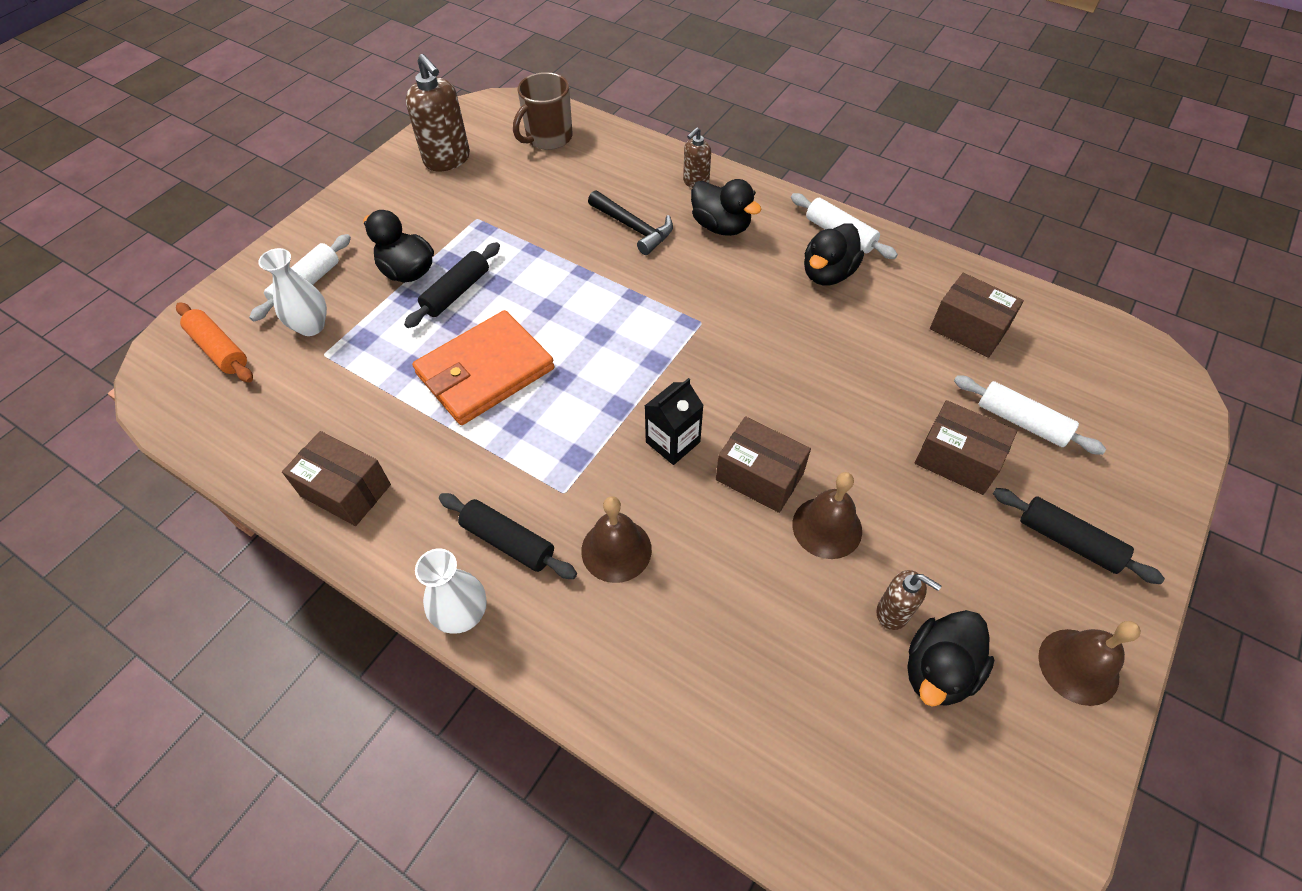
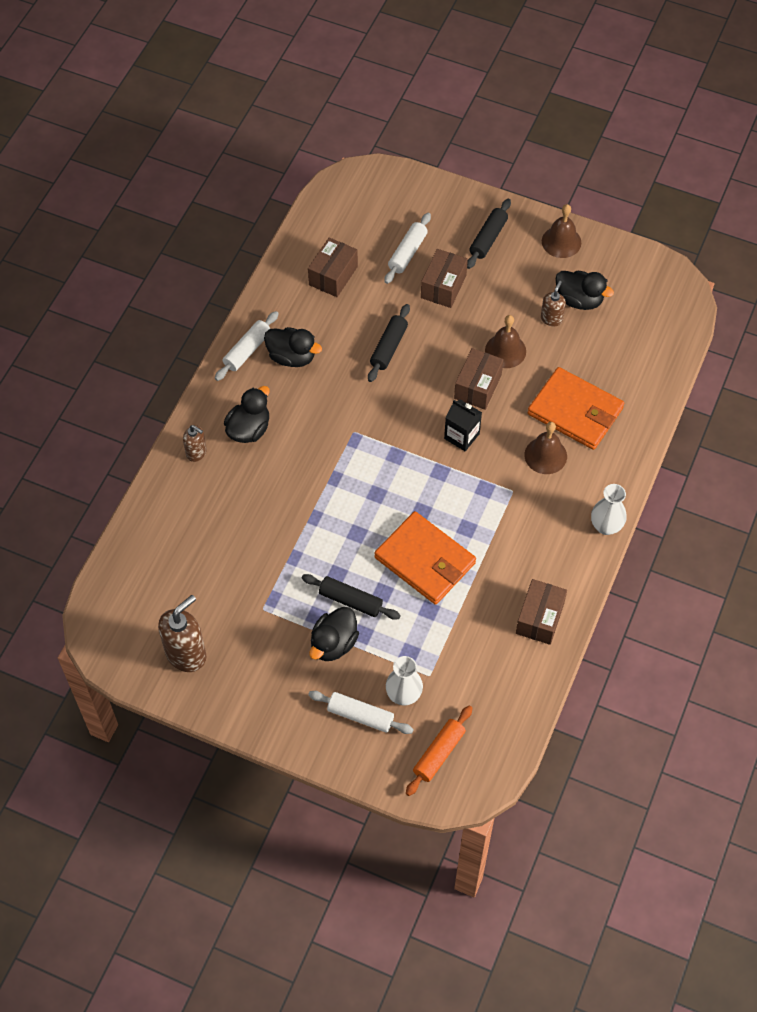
camera: 100 degrees left, 5 degrees up
black rolling pin [439,493,577,579] -> black rolling pin moved to [368,304,410,382]
brown mug [513,72,572,150] -> none
black hammer [588,190,673,255] -> none
none -> orange wallet [528,367,624,450]

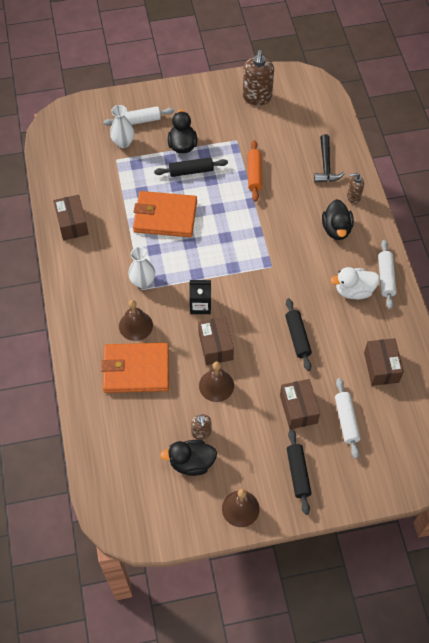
camera: 145 degrees right, 0 degrees up
black duck [264,327,322,367] -> white duck [330,267,380,299]
orange rolling pin [406,706,472,796] -> orange rolling pin moved to [248,140,262,202]
white vase [591,484,627,535] -> white vase moved to [128,247,155,288]
none -> black hammer [314,134,345,182]

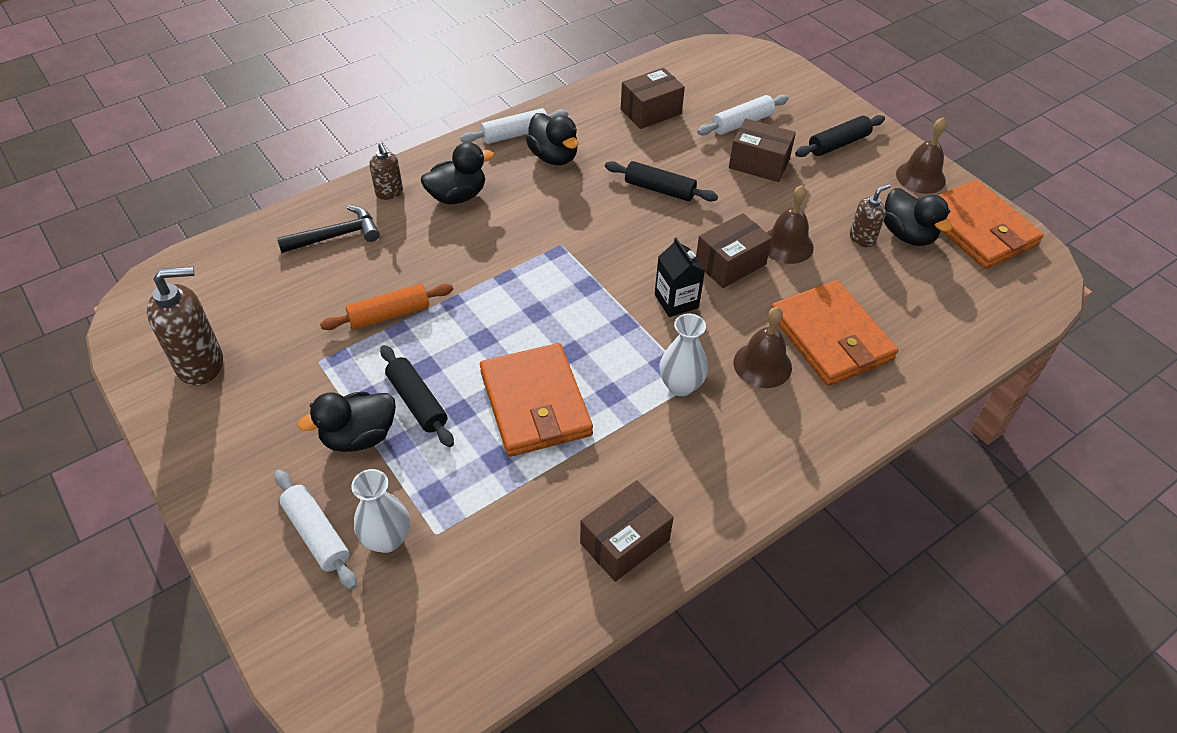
camera: 115 degrees left, 10 degrees down
brown box [280,379,320,429] -> brown box turned 60 degrees clockwise [729,118,796,182]
black rolling pin [285,298,312,371] -> black rolling pin turned 60 degrees clockwise [605,161,718,202]
white duck [330,267,380,299] -> black duck [526,113,579,165]
none -> orange wallet [938,180,1044,269]

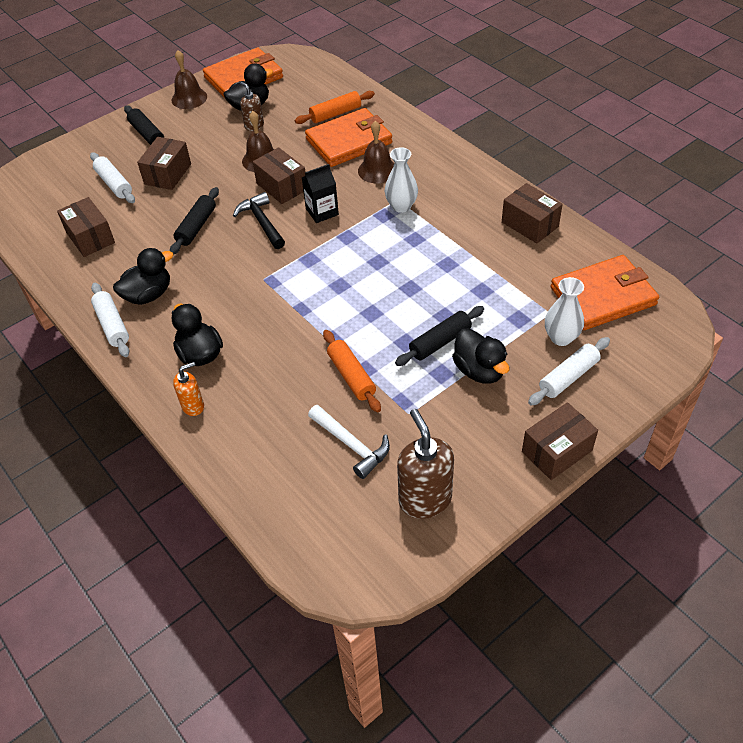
camera: 90 degrees left, 0 degrees up
black hammer [277,205,380,253] -> black hammer moved to [233,192,285,249]
brown soap dispenser [369,143,403,200] -> orange soap dispenser [173,362,204,416]
orange wallet [480,343,593,457] -> orange wallet moved to [551,255,659,330]
none -> orange rolling pin [295,91,375,124]
none -> white hammer [308,405,390,479]
none -> brown box [522,402,598,480]

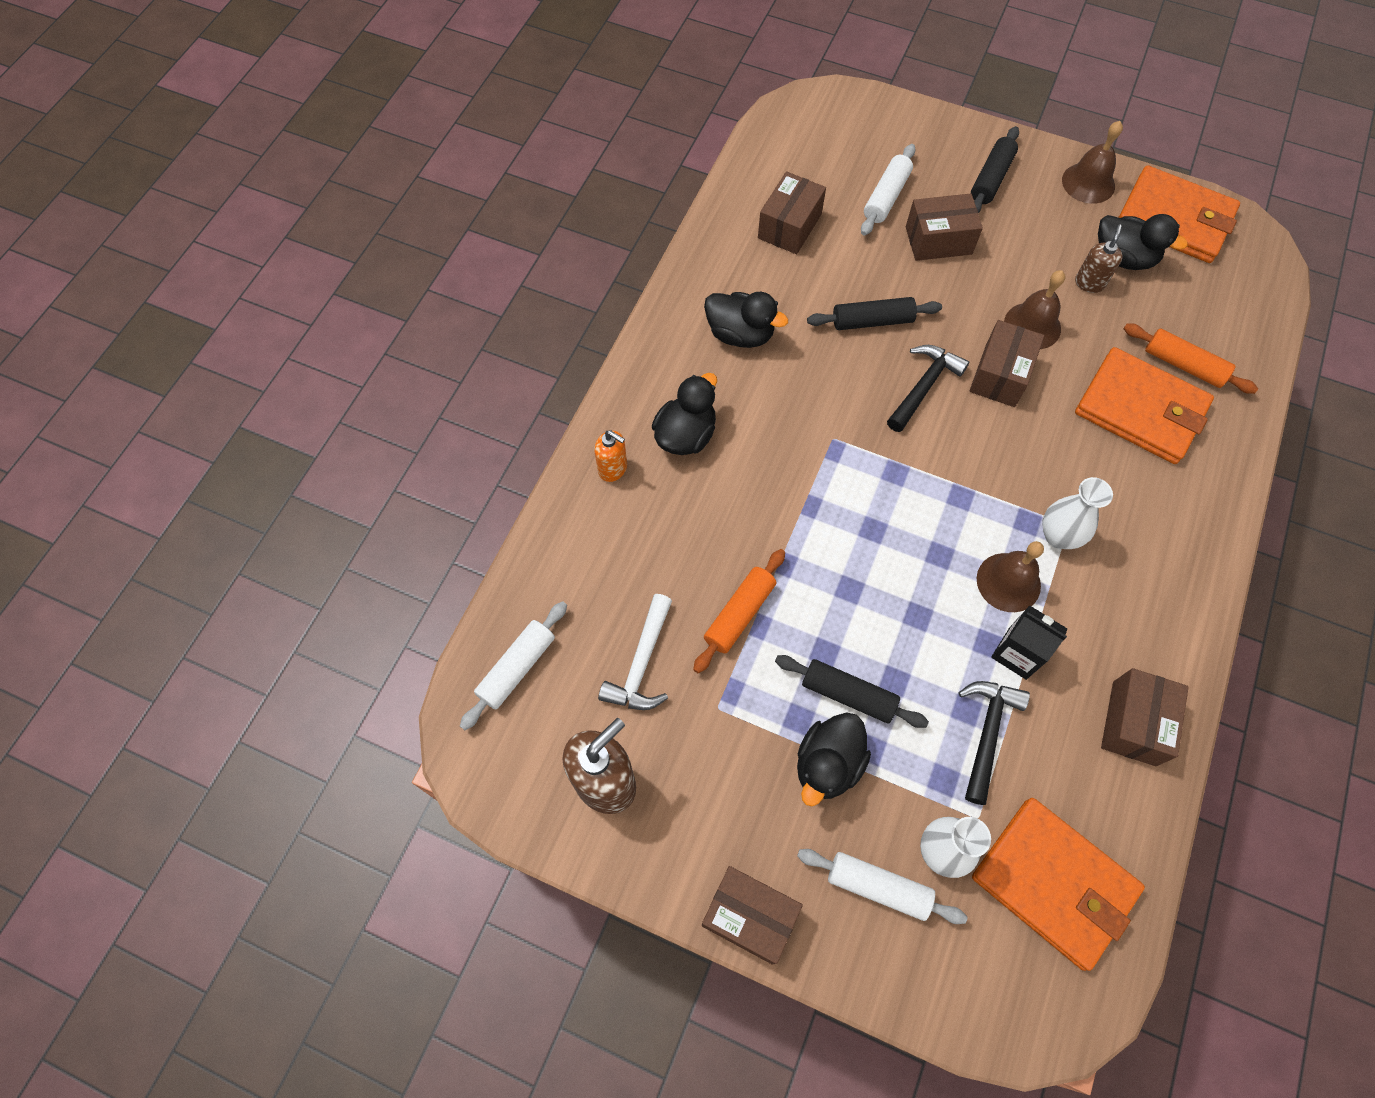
camera: 60 degrees right, 15 degrees up
white rolling pin [91,283,129,357] -> white rolling pin moved to [460,601,567,730]
black carton [302,164,339,223] -> black carton moved to [991,605,1067,680]
brown bell [358,121,395,183] -> brown bell moved to [977,541,1044,612]
none -> black hammer [958,681,1030,805]

